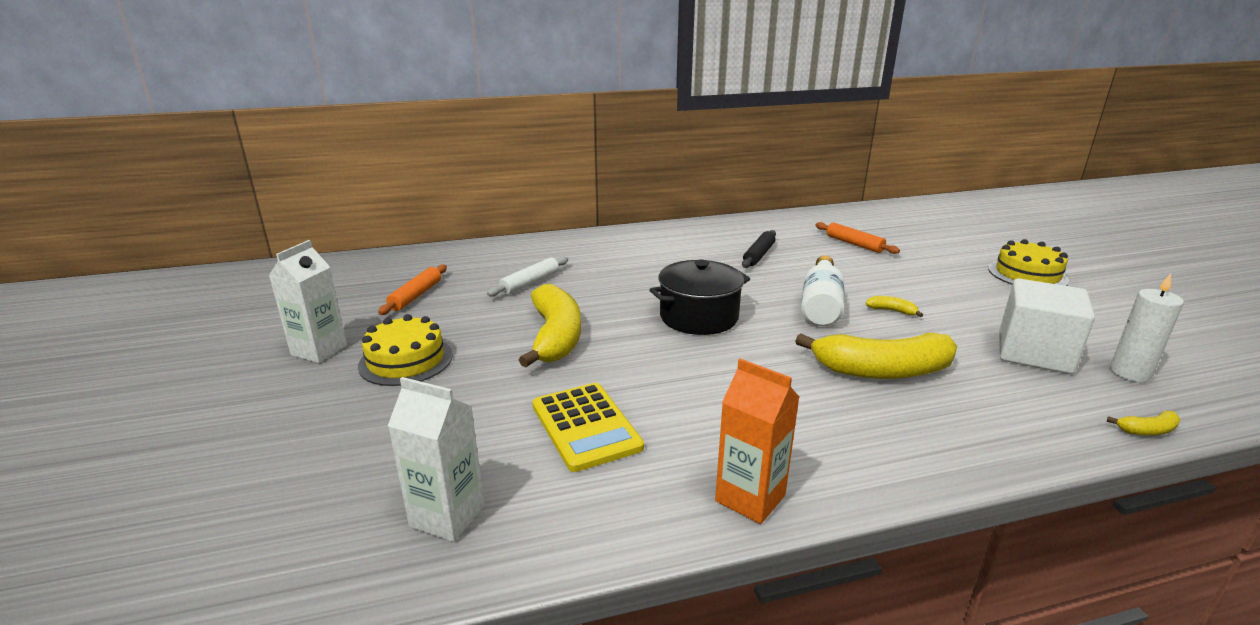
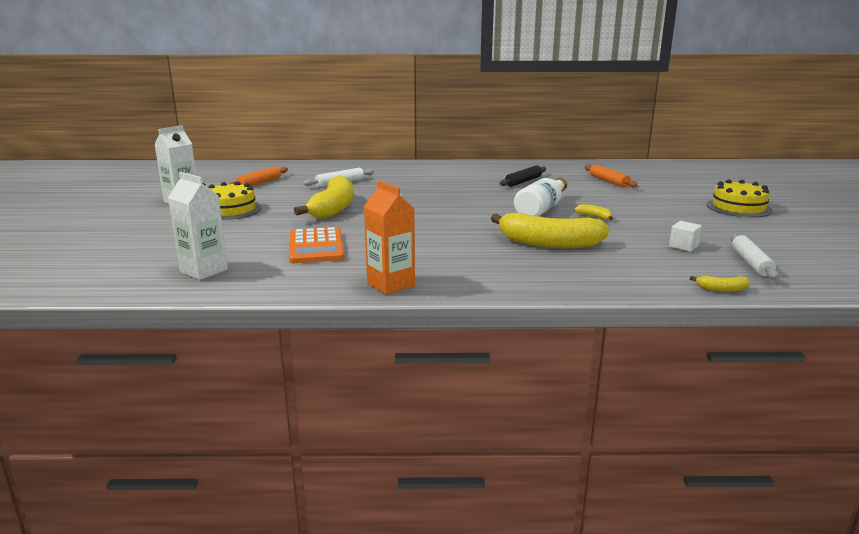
camera: 15 degrees right, 5 degrees down
yellow calculator [532,383,644,472] -> orange calculator [289,227,345,263]
black pot [650,260,750,335] -> none
white cube [999,278,1095,374] -> white cube [669,221,702,252], size x0.43
white candle [1110,273,1184,382] -> white rolling pin [731,234,779,280]

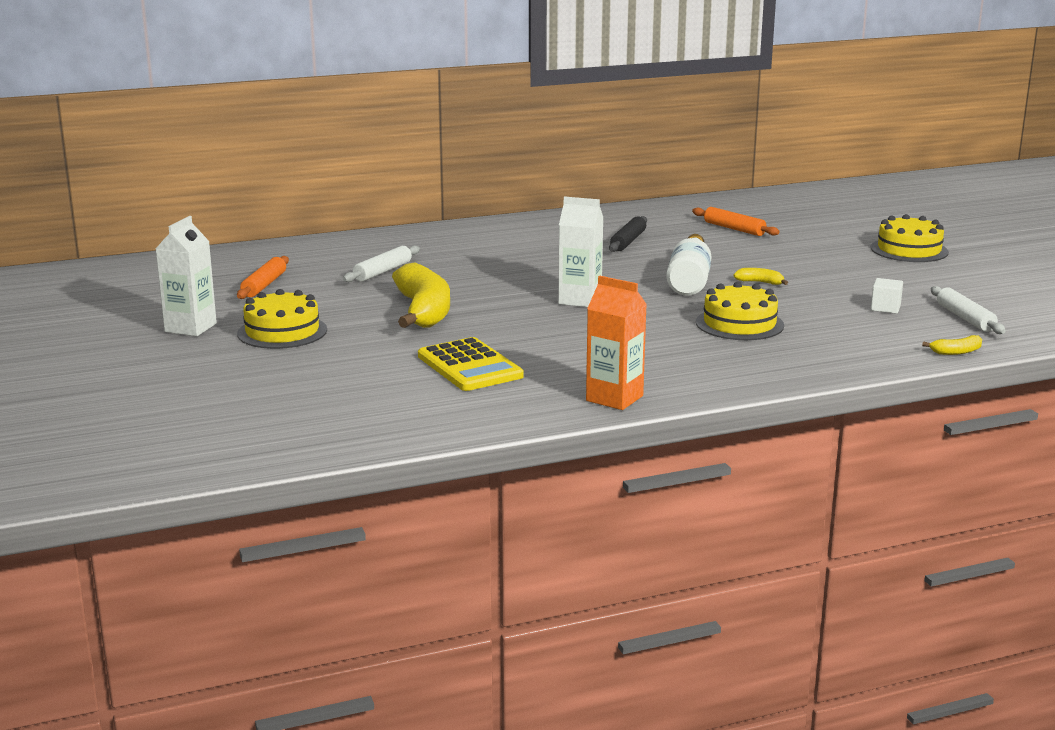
camera: 20 degrees left, 0 degrees up
white carton [168,172,228,280] -> white carton moved to [558,196,603,307]
orange calculator [289,227,345,263] -> yellow calculator [418,337,524,391]
yellow banana [491,213,609,248] -> yellow cake [696,282,784,340]

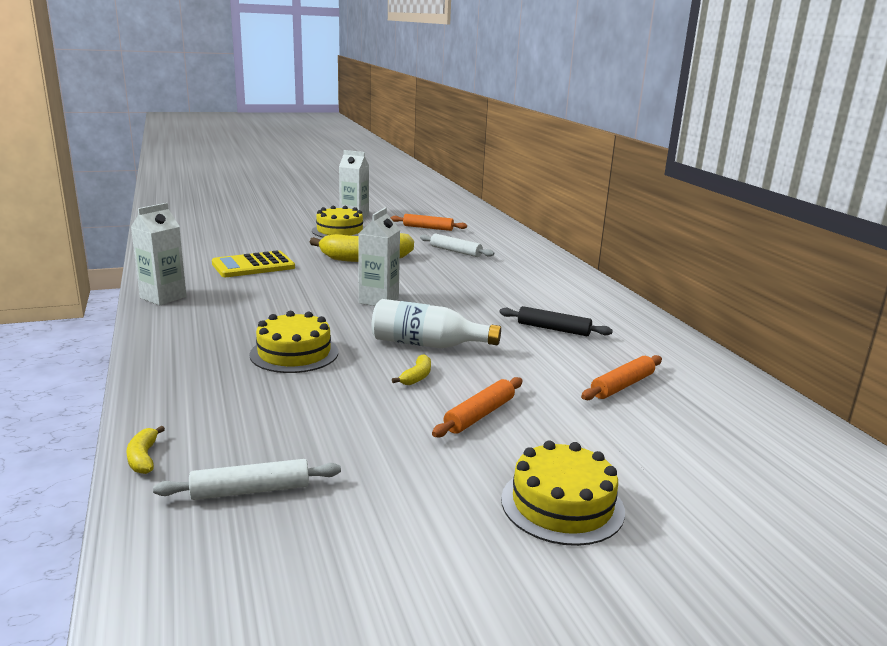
camera: 90 degrees right, 0 degrees up
orange carton [586,275,647,410] -> white carton [131,203,186,306]
white cube [871,278,903,314] -> none
none -> orange rolling pin [432,377,523,437]

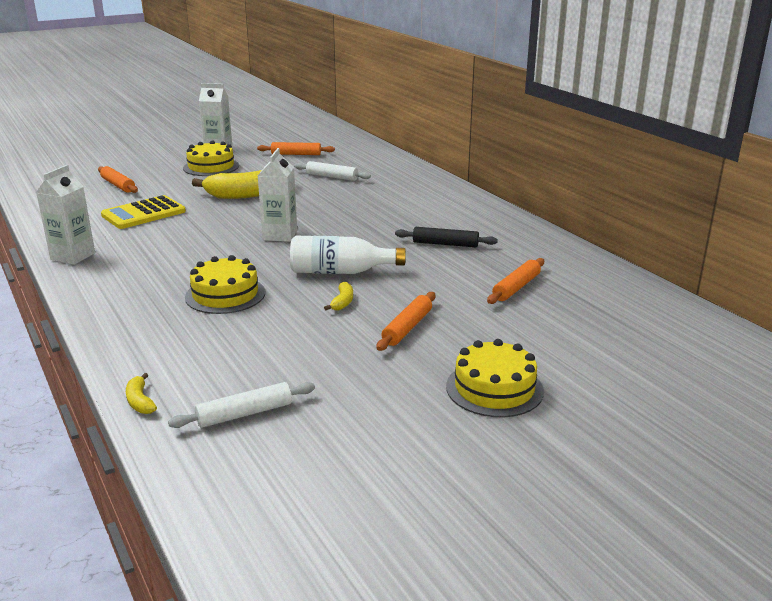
camera: 10 degrees left, 5 degrees up
none -> orange rolling pin [98,166,138,193]

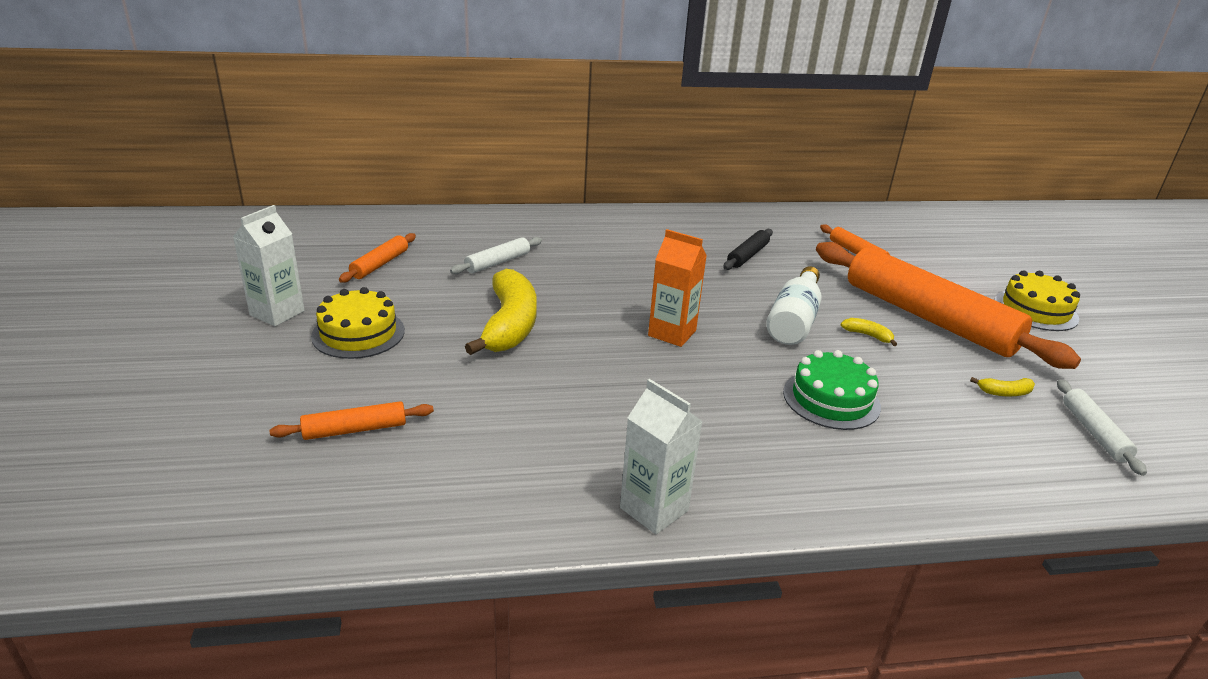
camera: 70 degrees left, 5 degrees up
yellow calculator [101,195,186,229] -> none
yellow banana [126,373,157,414] -> yellow banana moved to [970,377,1035,397]
yellow cake [185,255,265,314] -> green cake [783,350,881,430]
white carton [258,148,297,242] -> orange carton [648,229,707,347]
orange rolling pin [376,292,435,351] -> orange rolling pin [816,242,1081,369], size x2.35

